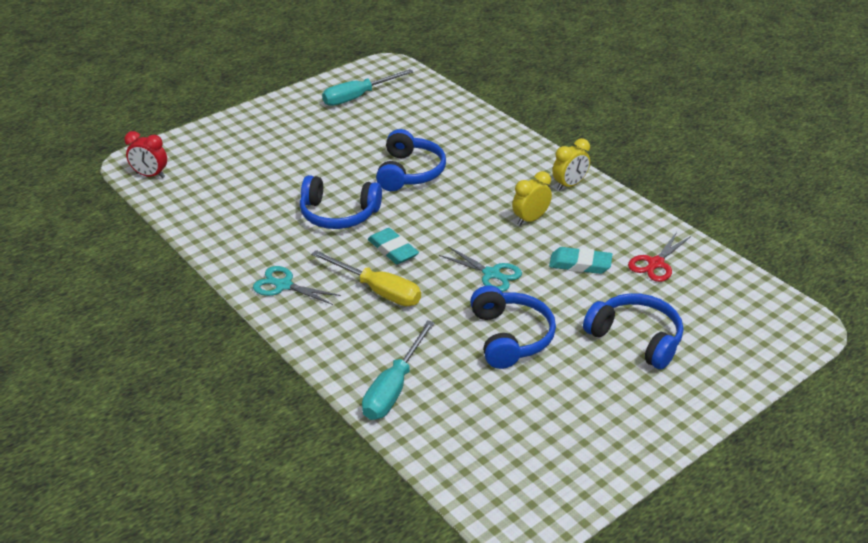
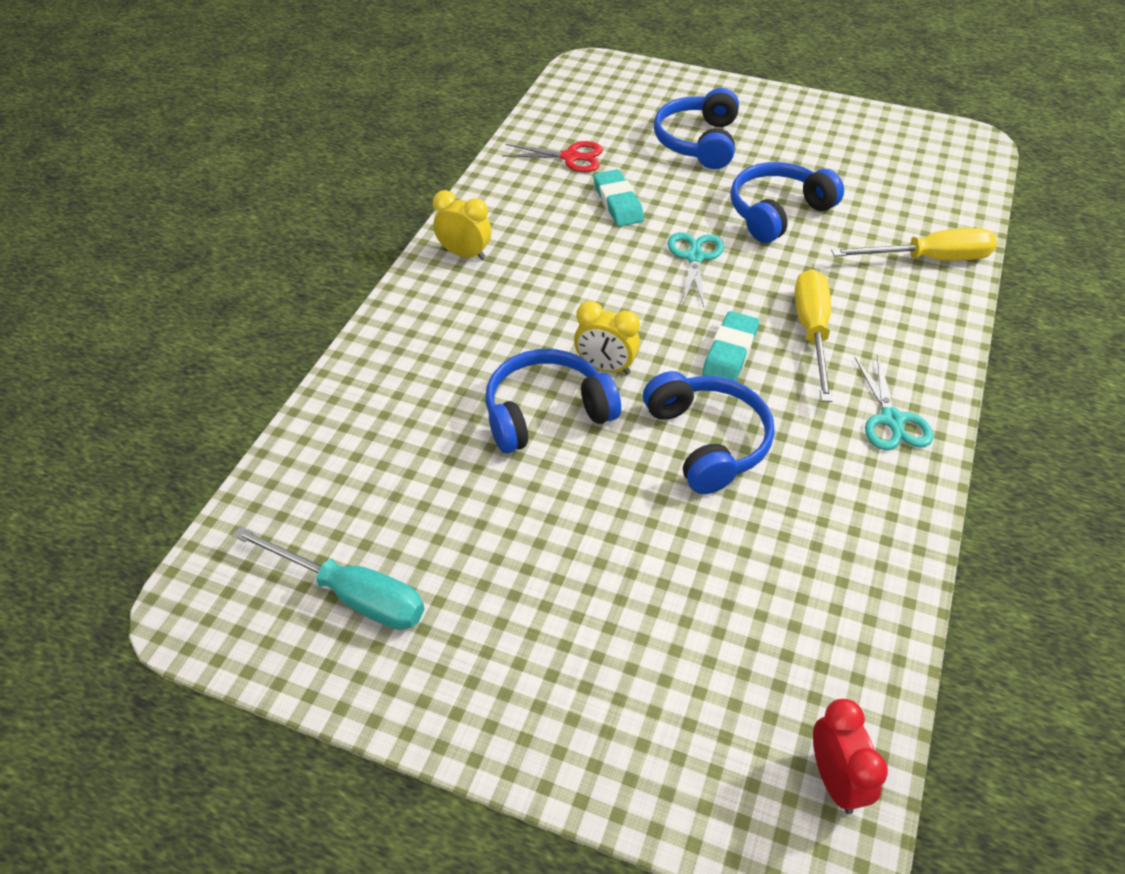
camera: 120 degrees left, 10 degrees up
turquoise screwdriver [362,320,435,420] -> yellow screwdriver [831,228,997,261]
yellow clock [512,171,552,226] -> yellow clock moved to [574,301,640,375]

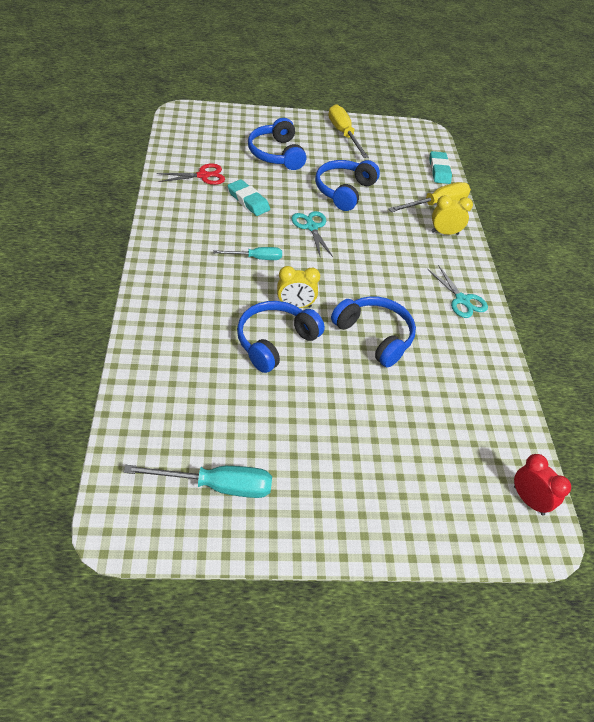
camera: 30 degrees left, 0 degrees up
yellow clock [433,190,492,261] -> yellow clock moved to [431,195,473,235]
turquoise eraser [702,311,759,381] -> turquoise eraser moved to [429,151,452,184]
yellow screwdriver [795,269,833,402] -> yellow screwdriver moved to [328,104,369,158]
none -> turquoise screwdriver [214,247,282,260]

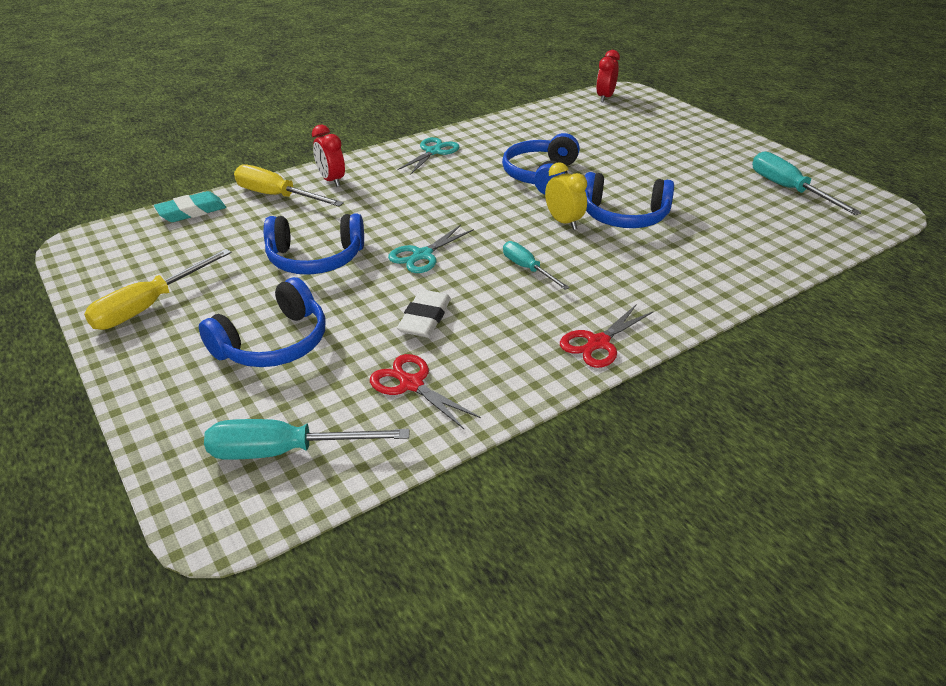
camera: 115 degrees left, 10 degrees down
turquoise eraser [228,179,270,216] -> white eraser [397,289,451,337]
yellow clock [431,195,473,235] -> red clock [312,125,345,187]
none -> turquoise screwdriver [204,419,409,460]
none -> red scissors [560,304,654,368]

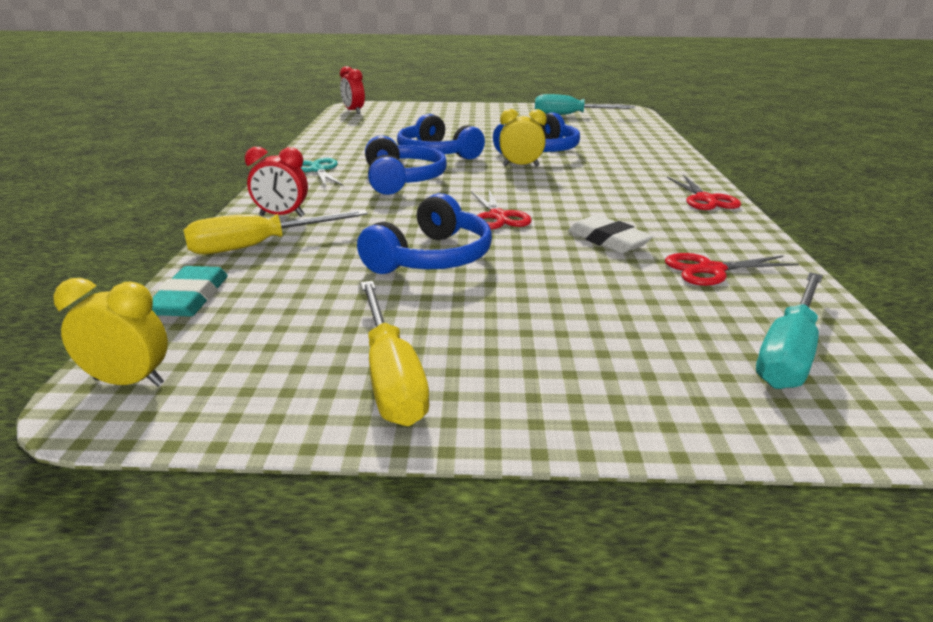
camera: 55 degrees left, 10 degrees down
blue headphones [199,277,326,367] -> blue headphones moved to [365,135,447,195]
turquoise scissors [388,225,474,273] -> red scissors [471,190,532,229]
turquoise screwdriver [503,241,570,290] -> none
none -> yellow clock [53,278,168,386]

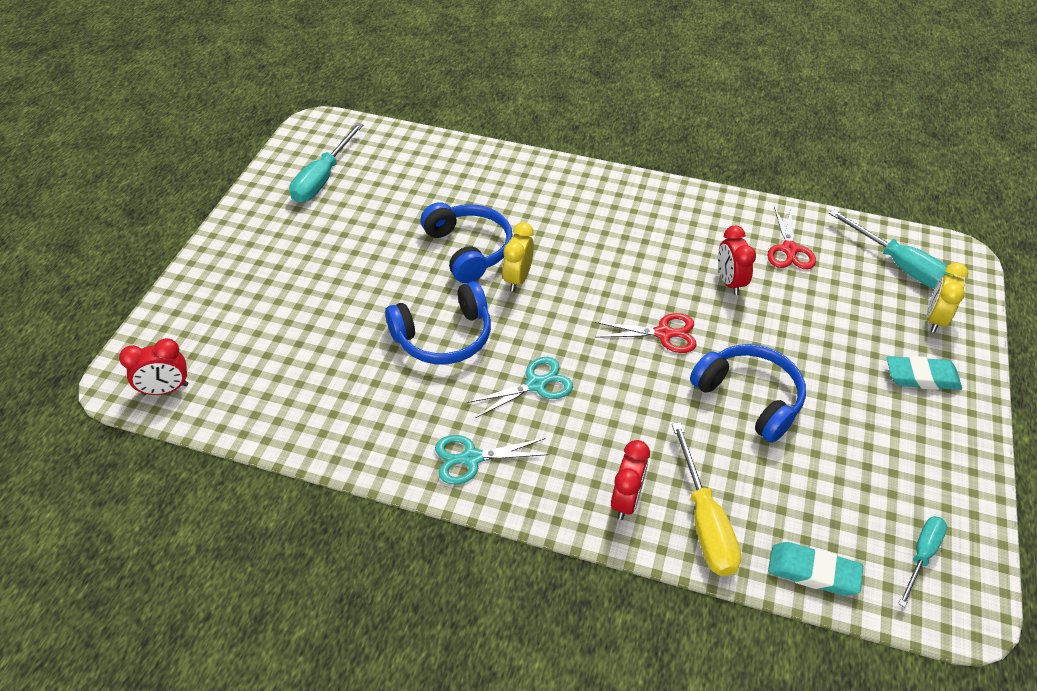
camera: 75 degrees left, 20 degrees up
yellow clock [53,278,168,386] -> yellow clock moved to [927,263,968,333]
yellow screwdriver [360,281,429,426] -> none
blue headphones [365,135,447,195] -> turquoise scissors [467,357,573,418]
white eraser [568,215,653,253] -> red clock [718,226,756,295]
red scissors [667,175,741,210] -> none
none -> turquoise eraser [887,356,962,390]
none -> turquoise screwdriver [898,516,947,607]

